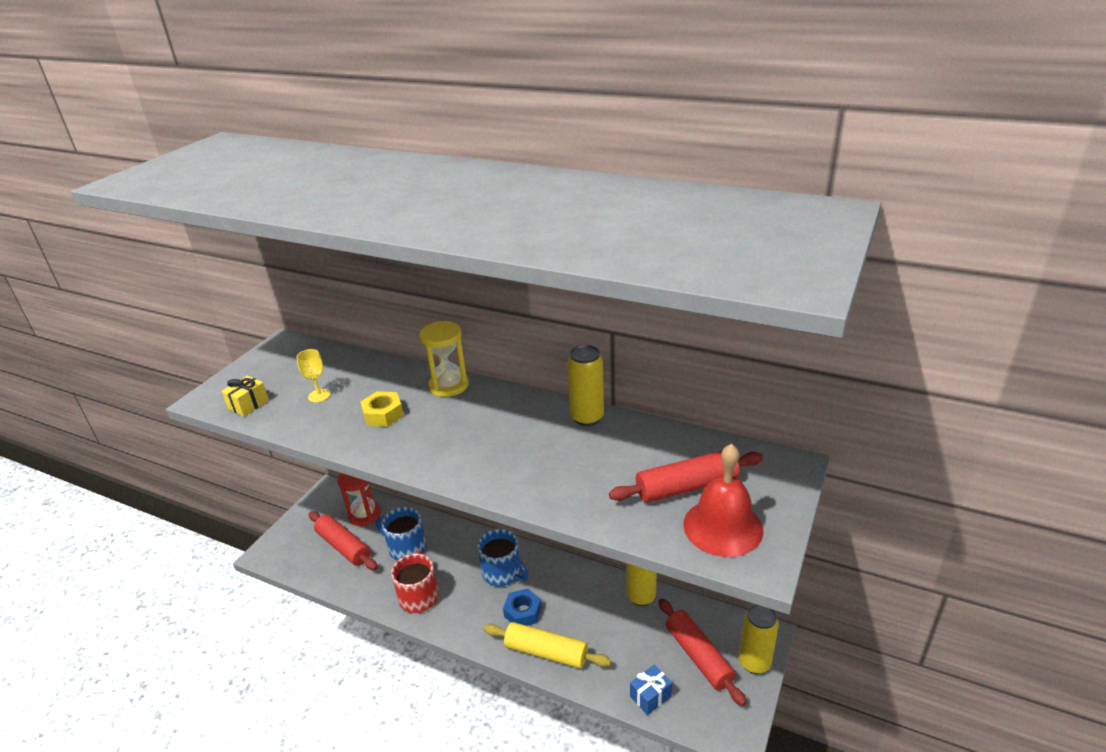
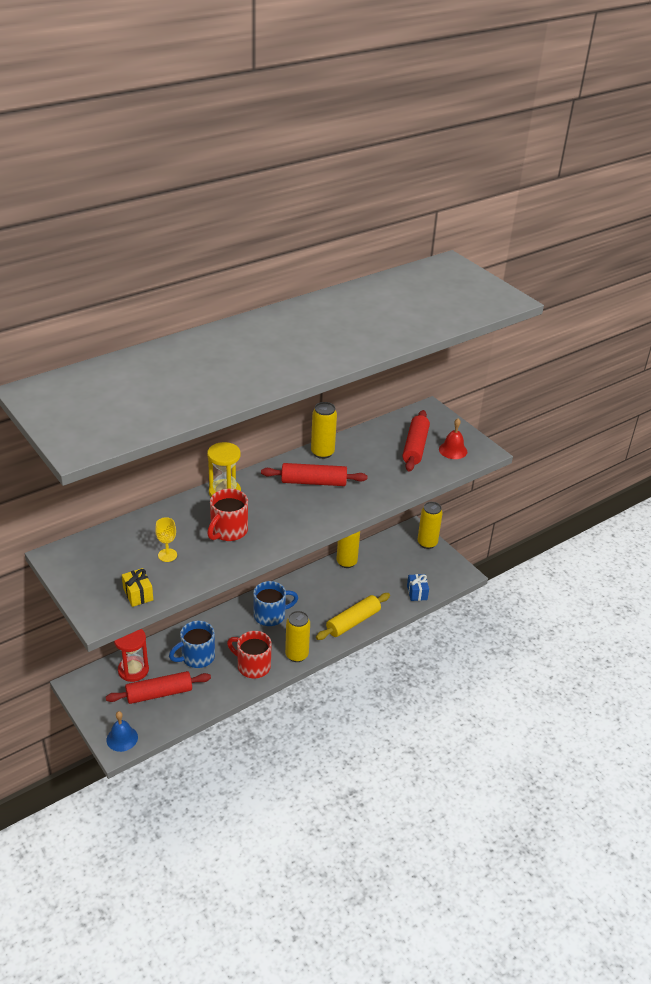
camera: 65 degrees left, 5 degrees up
yellow nut [360,391,404,427] -> red mug [207,489,248,541]
blue nut [503,588,542,626] -> none
red rolling pin [659,599,746,706] -> red rolling pin moved to [261,463,368,486]
red bell [683,444,763,557] -> red bell [439,418,467,459], size x0.64
none -> blue bell [106,711,138,752]
none -> yellow can [285,611,310,662]

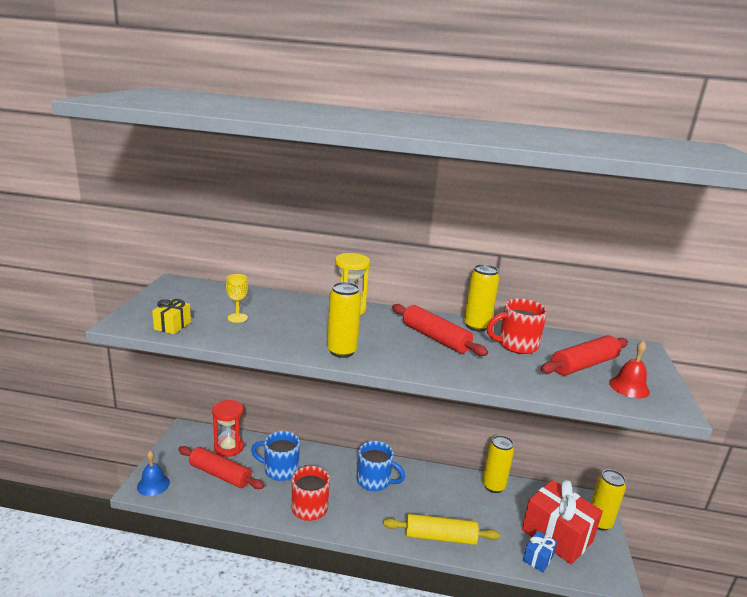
camera: 45 degrees right, 15 degrees down
red mug [207,489,248,541] -> red mug moved to [487,299,547,354]
yellow can [285,611,310,662] -> yellow can moved to [327,282,361,358]
none -> red gift [522,480,603,565]

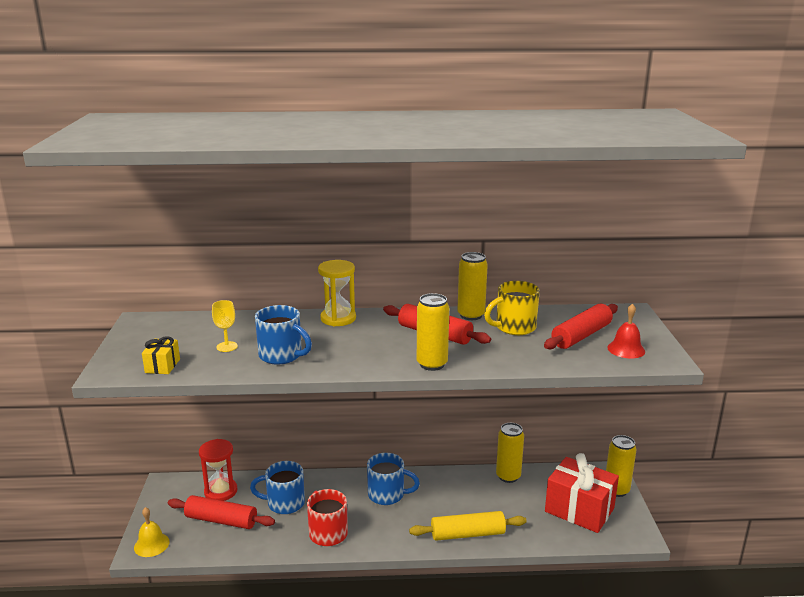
camera: 10 degrees left, 0 degrees up
blue bell [137,451,170,496] -> yellow bell [134,507,170,557]
yellow can [327,282,361,358] -> yellow can moved to [417,293,449,371]
red mug [487,299,547,354] -> yellow mug [484,281,540,335]
blue gift [523,530,557,573] -> none
none -> blue mug [255,305,312,365]

